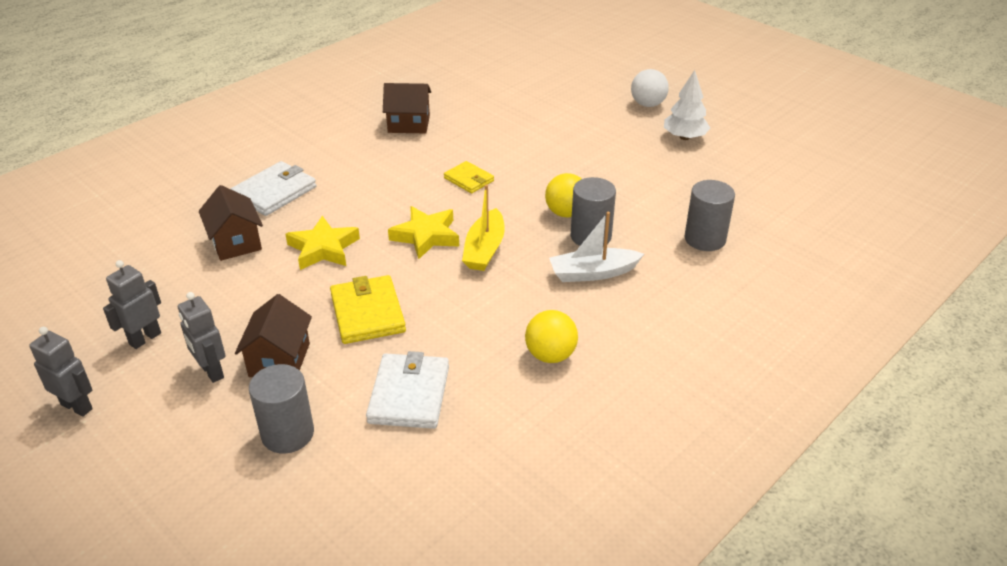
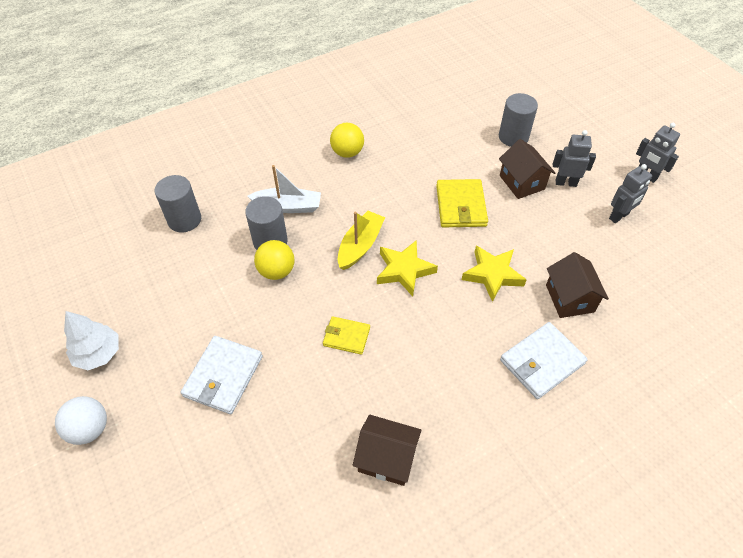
camera: 165 degrees left, 15 degrees up
grey robot [178,292,226,383] -> grey robot turned 60 degrees counterclockwise [553,130,596,187]
brown house [235,294,312,377] -> brown house turned 45 degrees counterclockwise [499,139,555,199]
white wallet [366,351,449,429] -> white wallet moved to [181,336,263,414]
yellow wallet [444,161,494,193] -> yellow wallet turned 45 degrees counterclockwise [323,316,370,355]

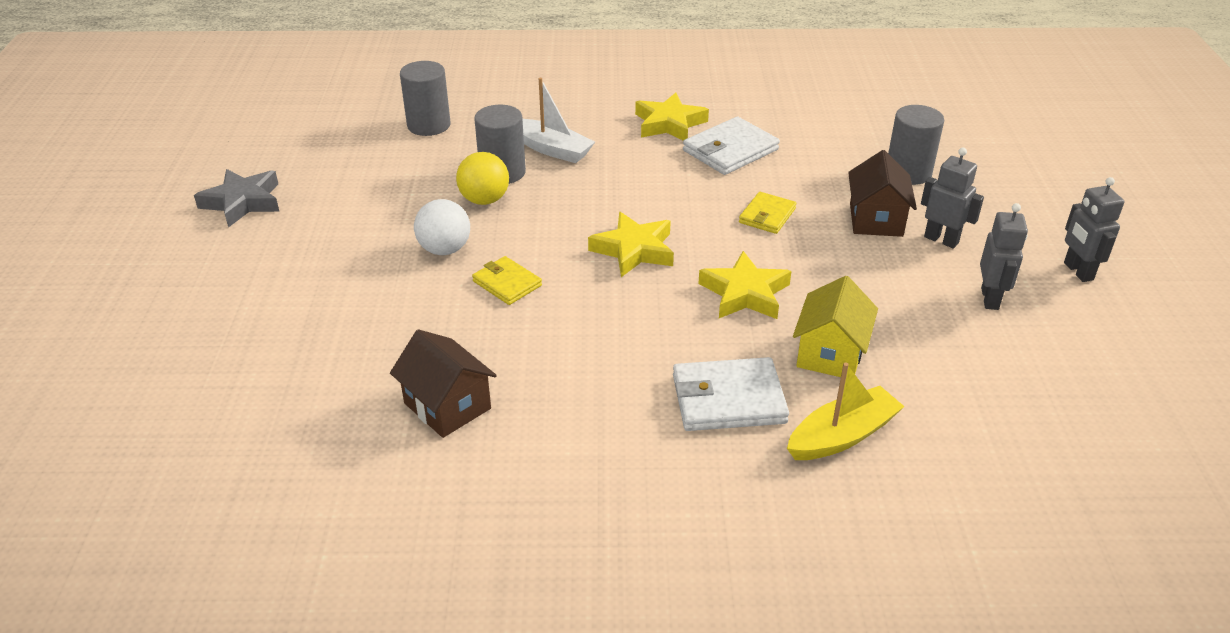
camera: 30 degrees right, 15 degrees down
white ball [55,396,107,445] -> white ball moved to [414,199,470,255]
white tree [64,311,119,370] -> grey star [194,169,280,228]
white wallet [181,336,263,414] -> white wallet moved to [683,117,780,175]
yellow ball [330,123,364,158] -> yellow star [635,93,709,141]
yellow boat [338,211,385,270] -> yellow boat moved to [787,362,905,460]
yellow wallet [436,179,488,227] -> yellow wallet [739,192,796,234], size x0.62
brown house [546,252,609,318] -> yellow house [793,276,878,377]
grey robot [609,164,652,223] -> grey robot turned 75 degrees counterclockwise [980,203,1028,310]

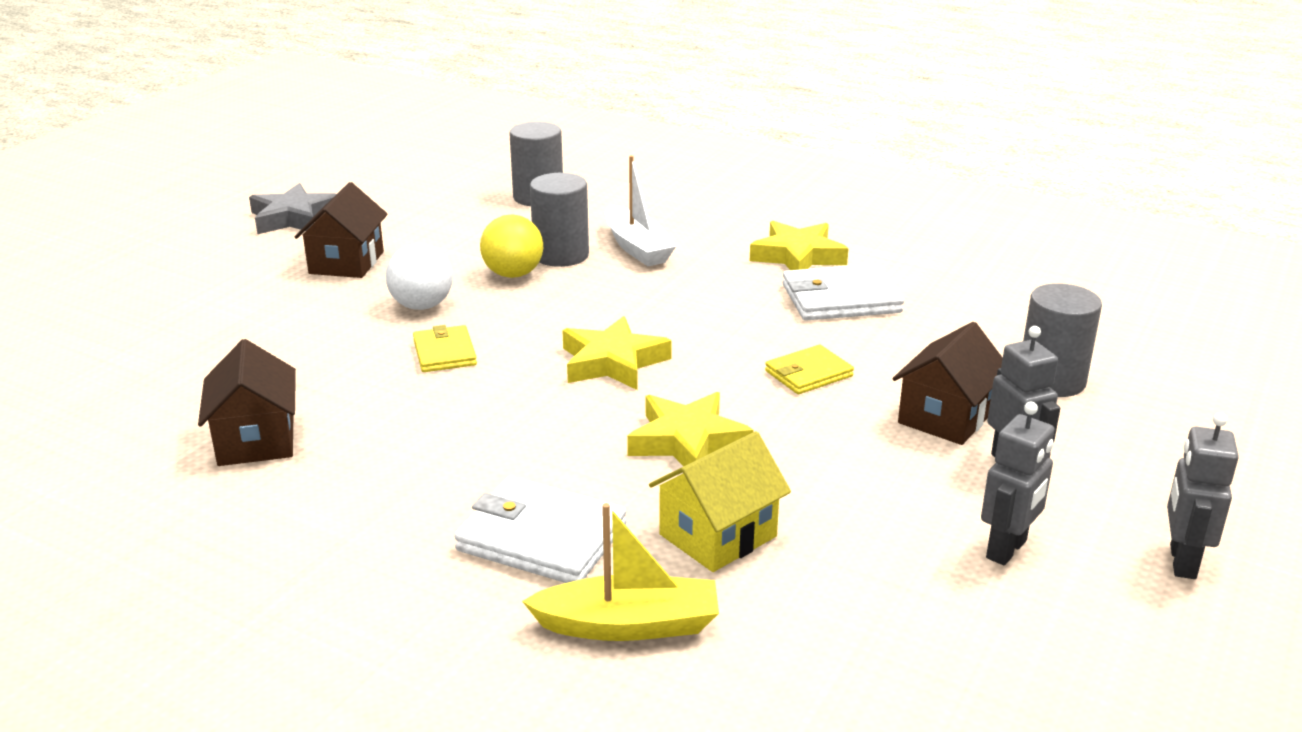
camera: 30 degrees right, 10 degrees down
none -> brown house [295,182,388,278]

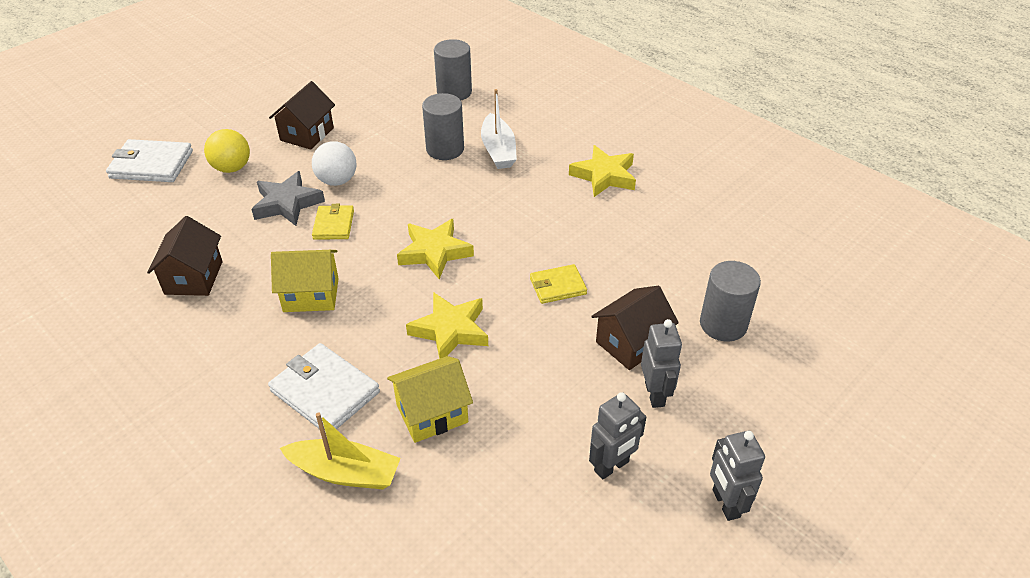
camera: 15 degrees right, 15 degrees up
grey star [249,183,336,234] -> grey star moved to [251,171,325,226]
yellow ball [480,215,543,278] -> yellow ball moved to [204,129,250,173]
white wallet [783,264,904,321] -> white wallet moved to [106,139,193,182]
grey robot [1167,413,1239,579] -> grey robot turned 45 degrees counterclockwise [710,431,765,521]
none -> yellow house [271,250,339,312]

